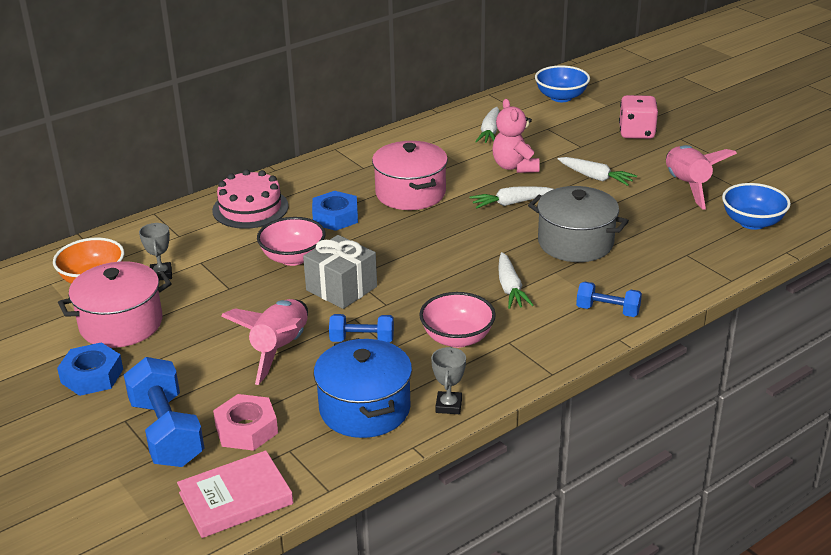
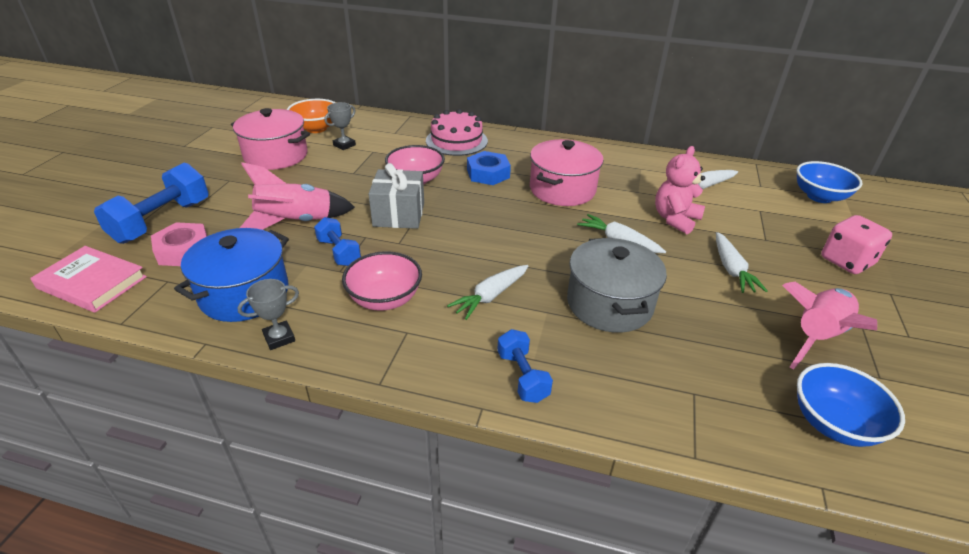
camera: 50 degrees right, 5 degrees up
blue nut [57,342,123,396] -> none

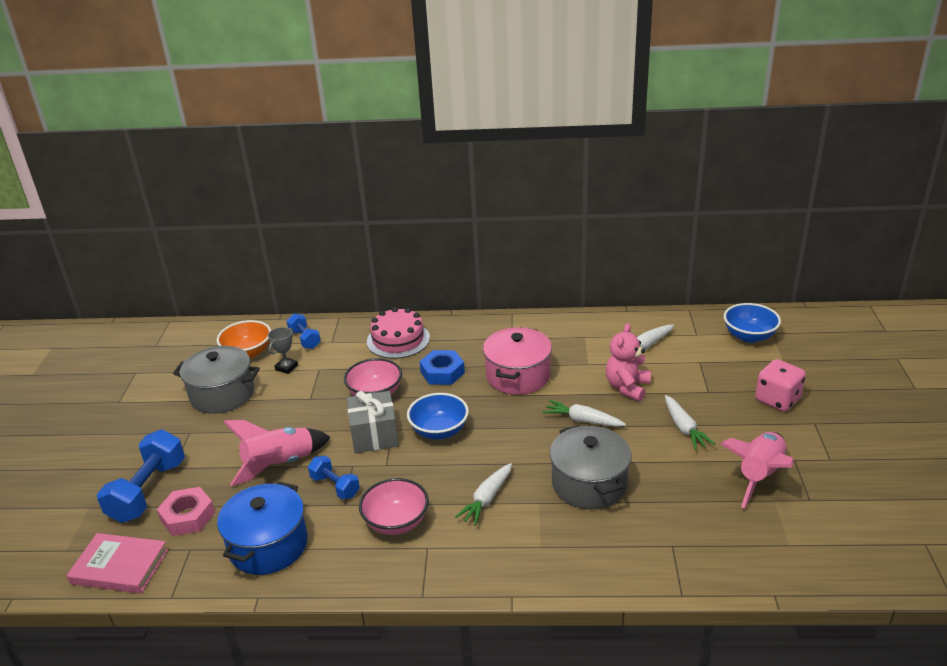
camera: 10 degrees left, 5 degrees down
pink pot [231,108,310,170] -> grey pot [173,346,260,414]
grey trophy [237,279,299,350] -> none
blue dumbbell [497,329,553,403] -> blue dumbbell moved to [287,313,321,349]
blue bowl [797,363,905,447] -> blue bowl moved to [407,393,469,440]

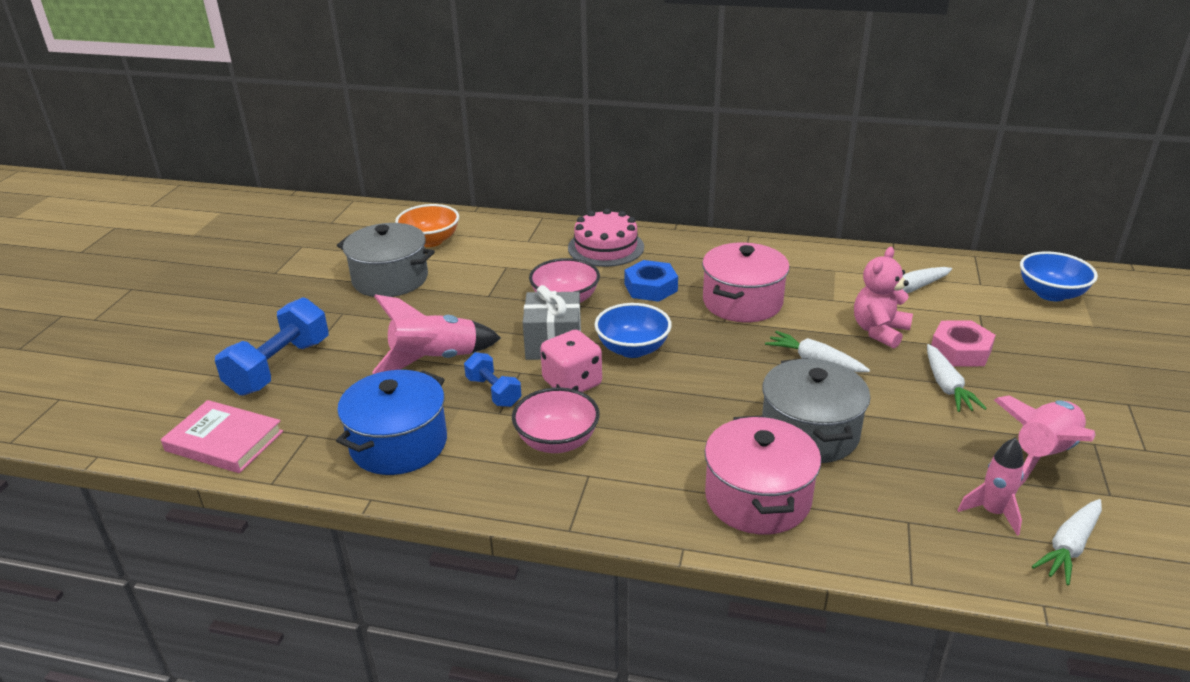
camera: 10 degrees right, 0 degrees up
pink nut [157,487,215,536] -> pink nut moved to [931,320,996,367]
grey trophy [268,327,298,374] -> none
blue dumbbell [287,313,321,349] -> none
white carrot [455,463,512,526] -> white carrot moved to [1032,499,1102,586]
pink dice [755,359,806,411] -> pink dice moved to [540,330,602,392]
none -> pink pot [705,415,821,535]
none -> pink rocket [958,438,1024,536]

